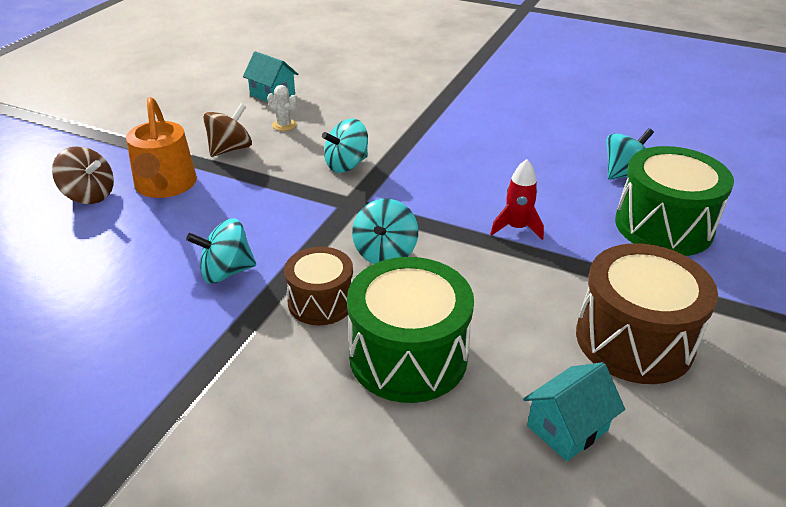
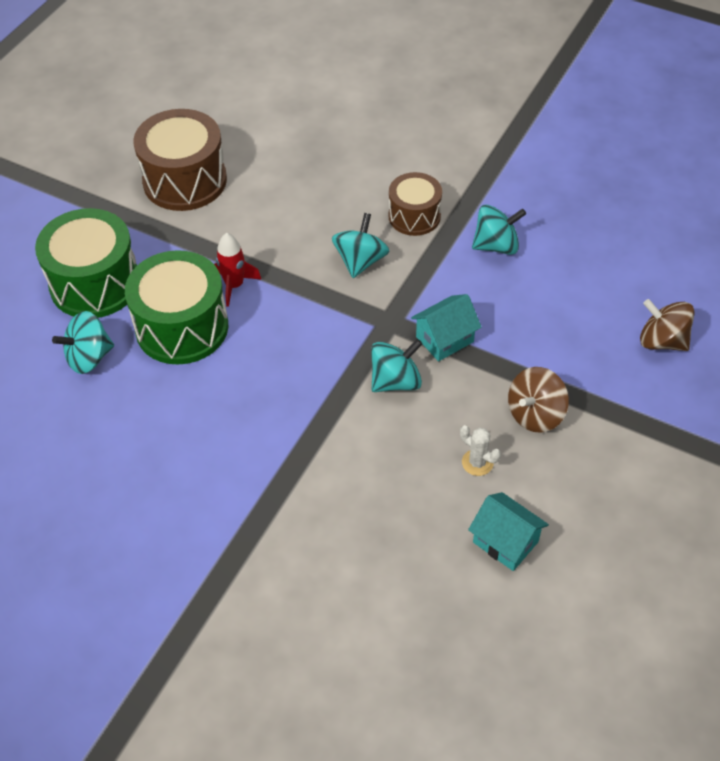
camera: 175 degrees left, 15 degrees up
orange watering can [126,97,197,198] -> none
green drum [347,257,474,403] -> green drum moved to [125,250,228,364]
turquoise house [523,362,625,461] -> turquoise house moved to [411,294,482,361]

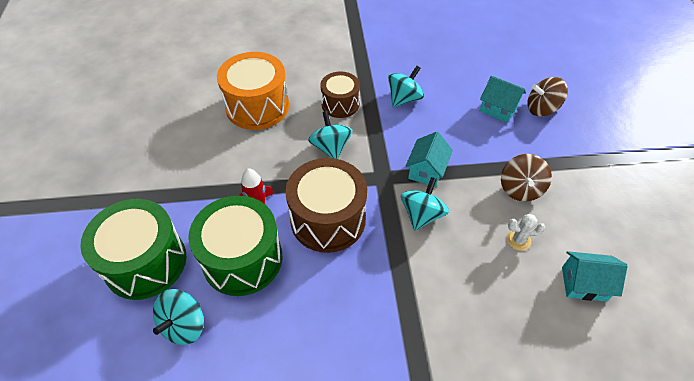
camera: 35 degrees left, 0 degrees up
brown drum [134,109,227,211] -> brown drum moved to [285,158,367,253]
none -> orange drum [217,52,289,130]
none -> turquoise house [480,76,526,123]

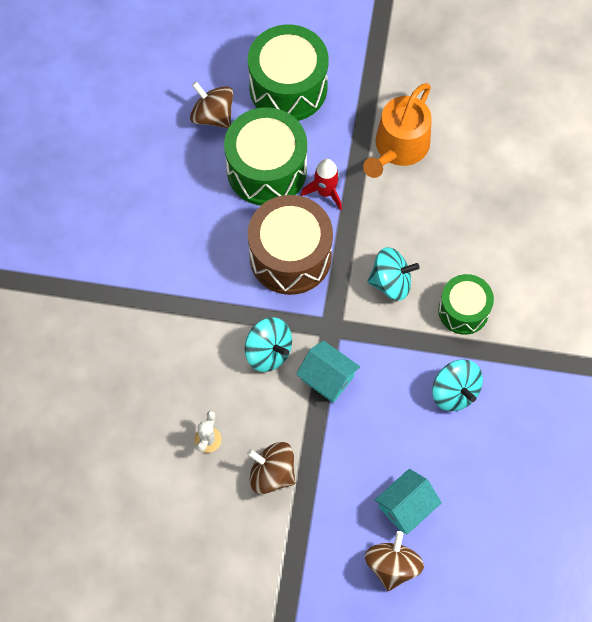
camera: 105 degrees right, 15 degrees up
turquoise spinning top [153,289,204,345] -> brown spinning top [190,81,233,128]
orange drum [217,52,289,130] -> none
brown drum [320,71,360,118] -> green drum [438,274,494,335]
turquoise house [562,251,628,301] -> none
none -> orange watering can [363,83,432,178]

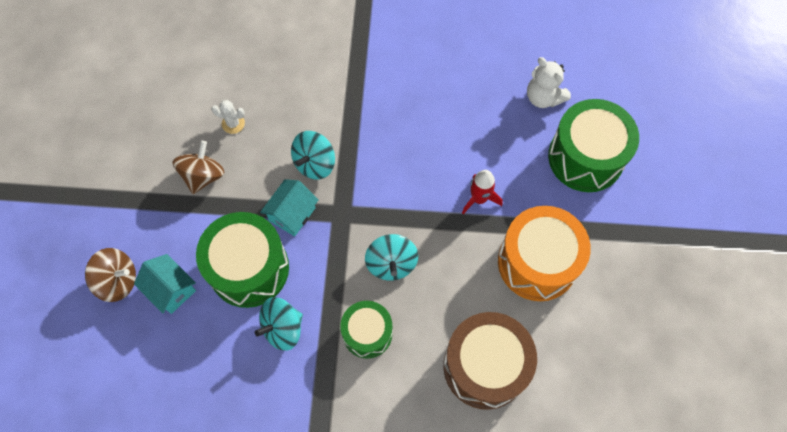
camera: 85 degrees right, 0 degrees up
brown spinning top [190,81,233,128] -> white teddy bear [527,57,571,108]
green drum [224,107,307,206] -> green drum moved to [196,212,289,308]
brown drum [248,195,333,295] -> brown drum moved to [443,312,537,410]
orange watering can [363,83,432,178] -> orange drum [498,206,591,301]

